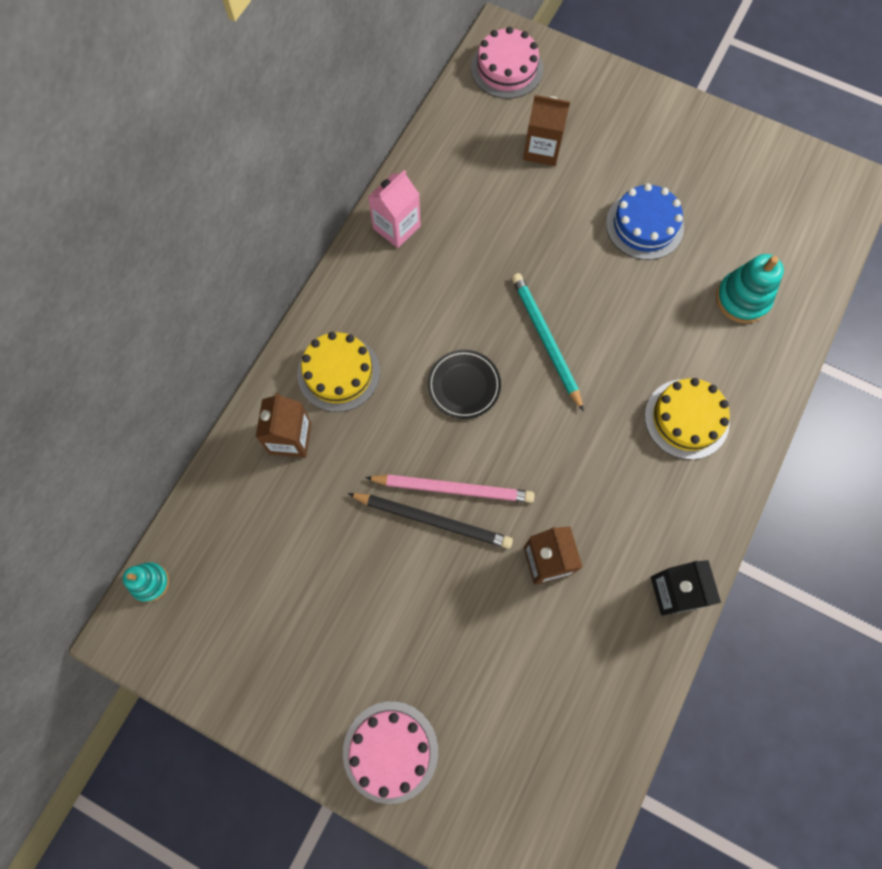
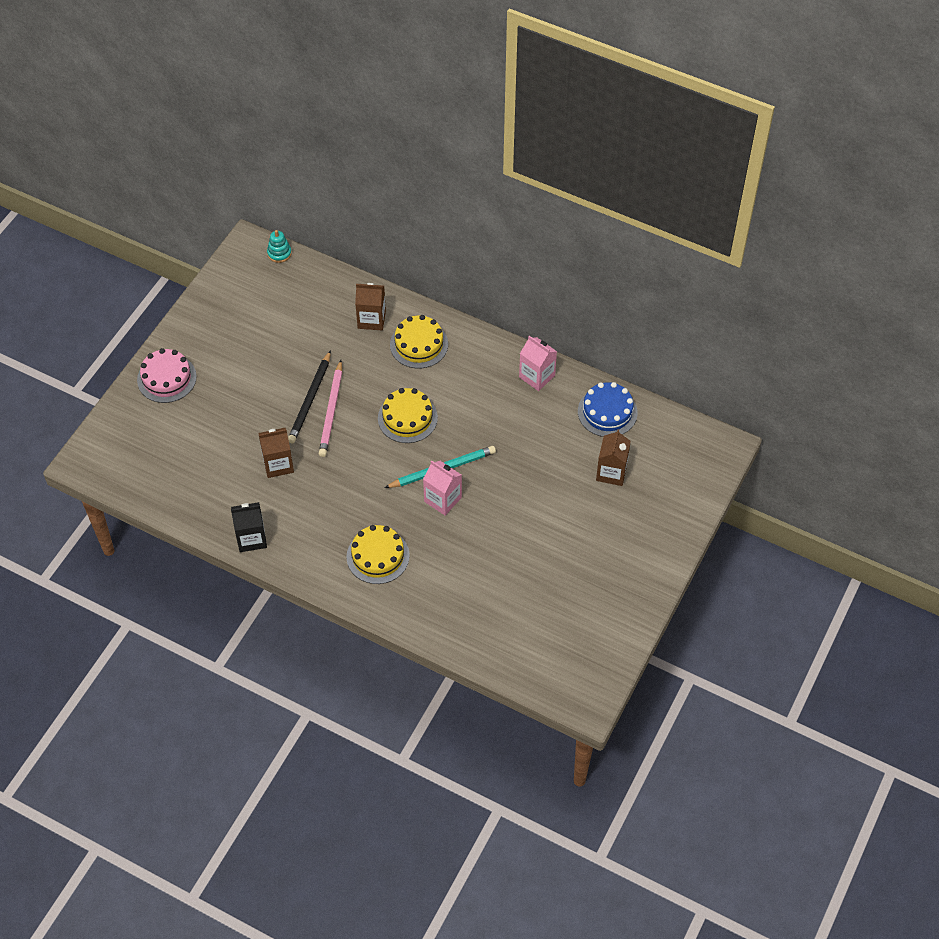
camera: 90 degrees right, 15 degrees down
black plate [428,350,501,419] -> yellow cake [378,388,438,443]
pink cake [471,27,543,99] -> none
blue cake [606,183,684,260] -> blue cake moved to [578,382,638,437]
turquoise stacking toy [716,254,784,323] -> none
none -> pink carton [423,461,462,515]

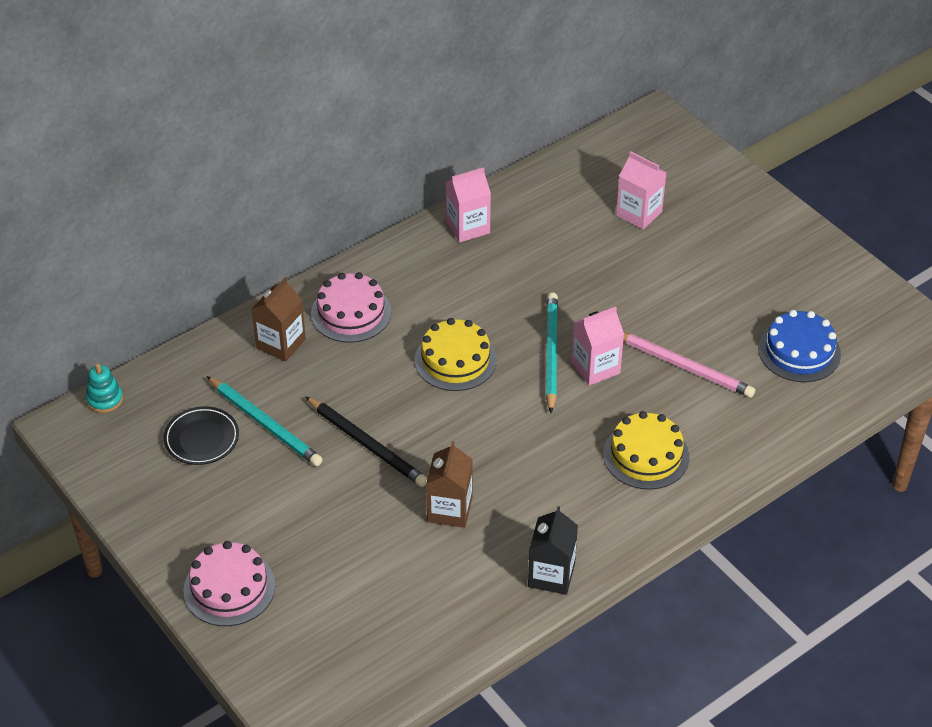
camera: 65 degrees left, 10 degrees down
pink pencil [319,360,342,457] -> pink pencil moved to [623,332,755,398]
yellow cake [390,315,448,369] -> pink cake [311,272,391,343]
blue cake [578,382,638,437] -> blue cake moved to [758,310,841,382]
brown carton [596,429,631,486] -> pink carton [616,151,667,230]
none -> black plate [163,406,239,465]
none -> turquoise pencil [207,376,323,466]

